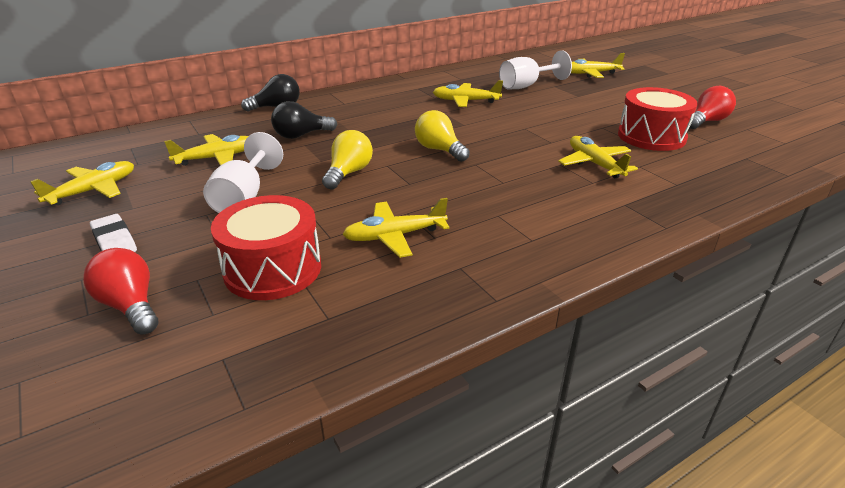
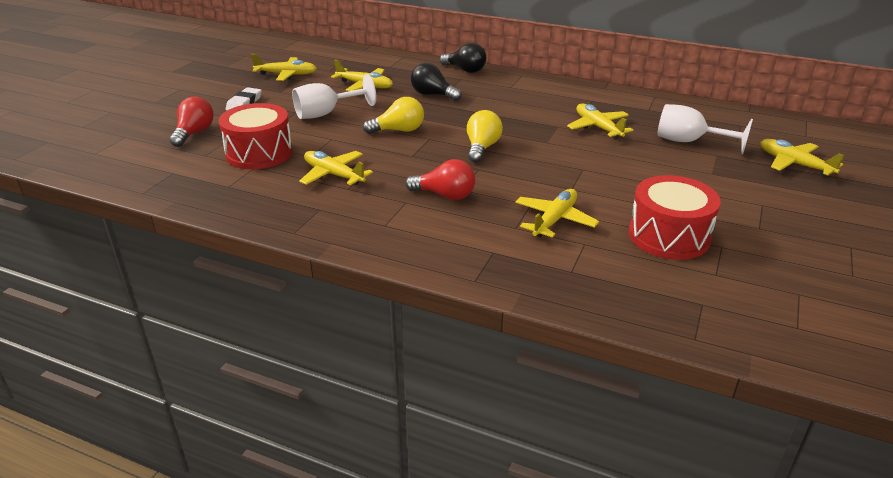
camera: 55 degrees right, 0 degrees up
red light bulb [690,86,736,129] -> red light bulb moved to [405,159,475,200]

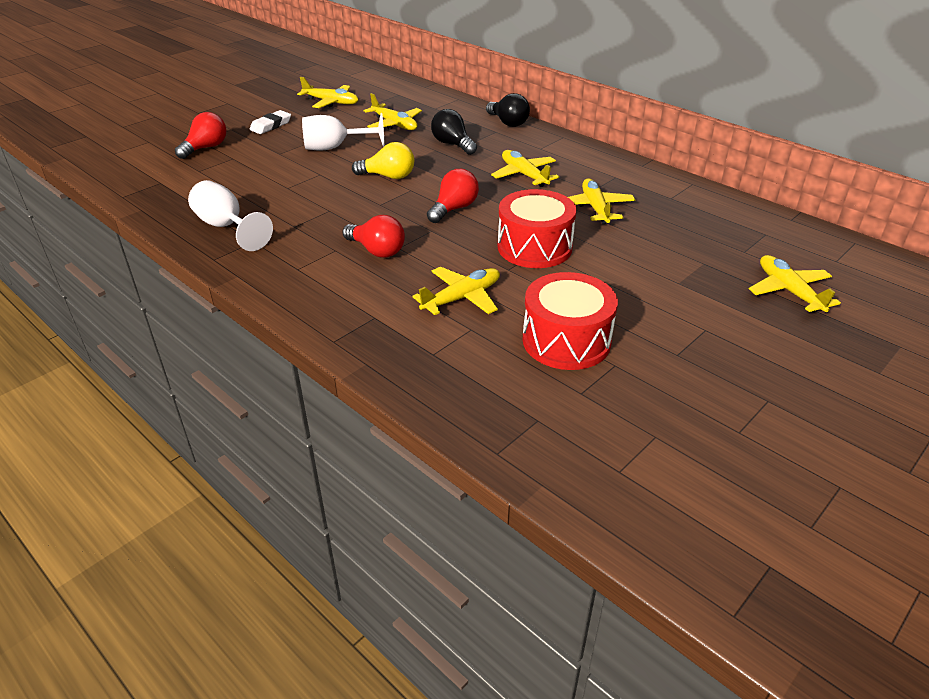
camera: 20 degrees right, 5 degrees up
red drum [218,103,293,169] -> red drum moved to [498,189,577,268]
yellow plane [299,151,373,185] -> yellow plane moved to [491,150,559,187]
yellow light bulb [467,110,503,163] -> red light bulb [427,169,479,223]
white goblet [657,104,753,154] -> white goblet moved to [188,180,273,251]

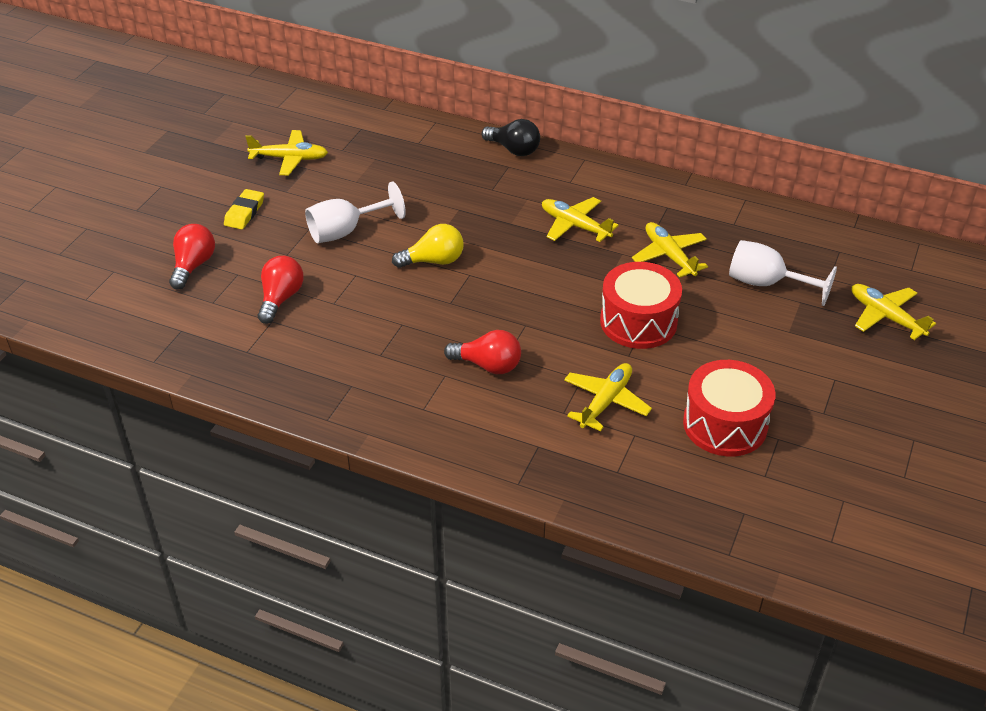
camera: 20 degrees left, 5 degrees up
white goblet [188,180,273,251] -> white goblet moved to [729,240,837,306]
white eraser [250,110,291,134] -> yellow eraser [224,189,264,230]
yellow plane [364,93,422,130] -> none
red light bulb [427,169,479,223] -> red light bulb moved to [258,256,304,324]
black light bulb [431,109,477,155] -> none

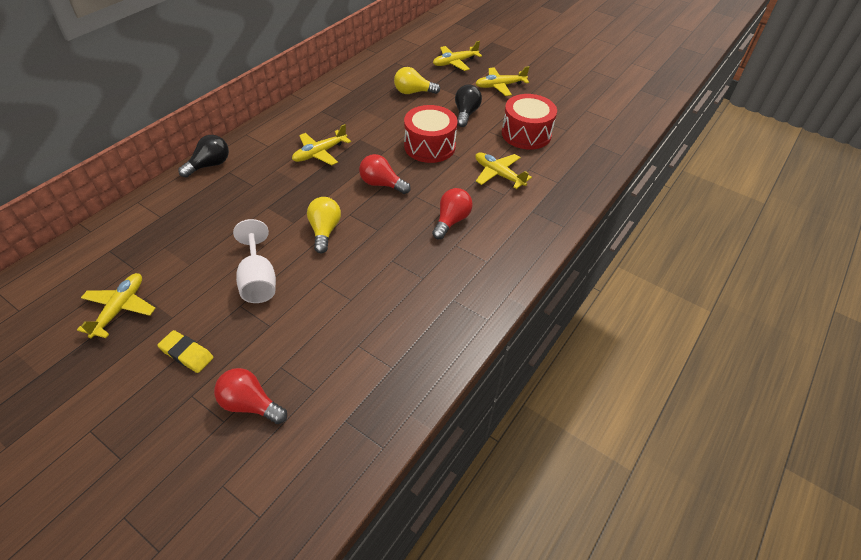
camera: 80 degrees left, 5 degrees up
red light bulb [258,256,304,324] -> red light bulb moved to [359,154,411,194]
yellow plane [632,222,708,277] -> yellow plane moved to [475,66,529,96]
white goblet [729,240,837,306] -> yellow light bulb [394,67,440,94]
none -> black light bulb [455,84,482,127]

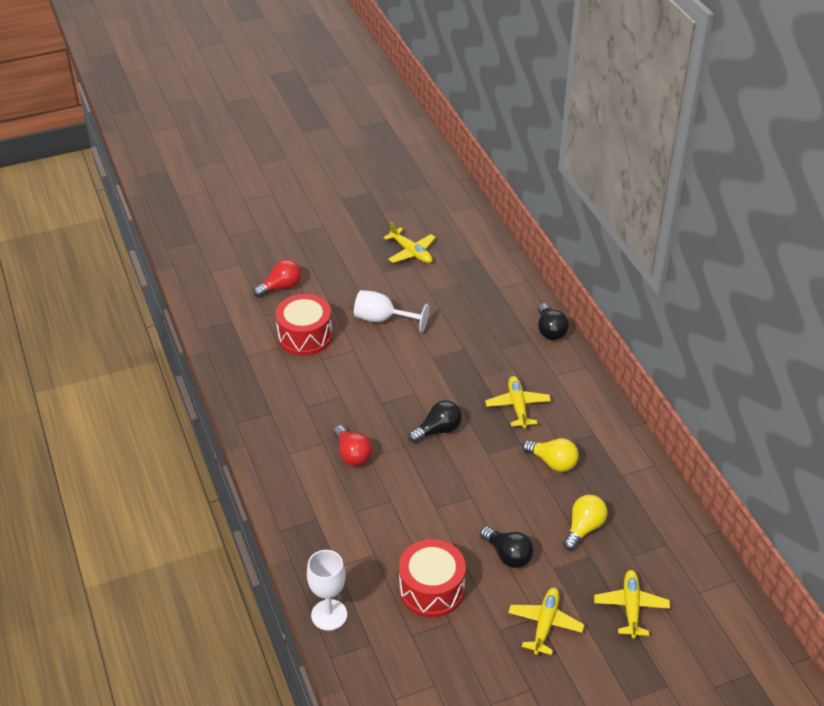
camera: 125 degrees right, 5 degrees down
yellow eraser [157,330,214,373] -> none
yellow light bulb [307,197,341,253] -> yellow light bulb moved to [522,438,579,472]
red light bulb [359,154,411,194] -> black light bulb [408,400,462,443]
red drum [404,105,457,163] -> red drum moved to [275,294,332,356]
yellow plane [475,152,532,189] -> none
none -> white goblet [307,550,347,631]

